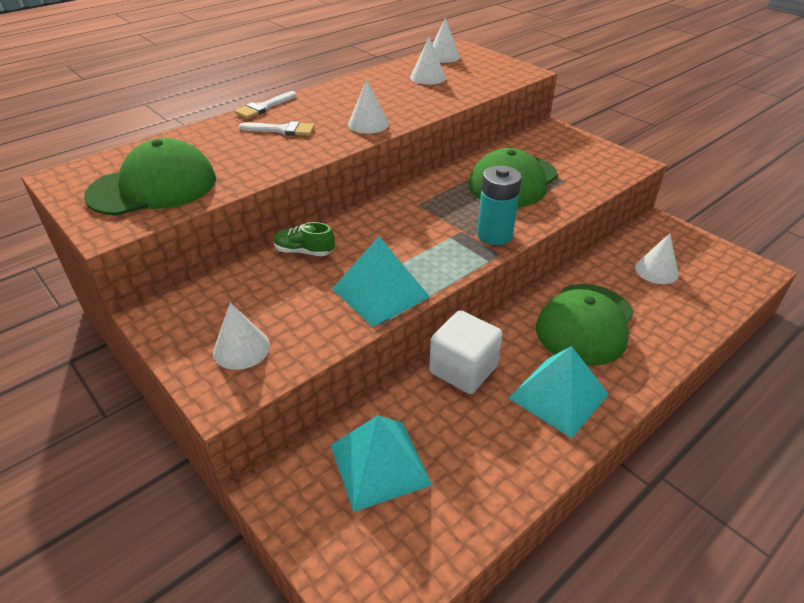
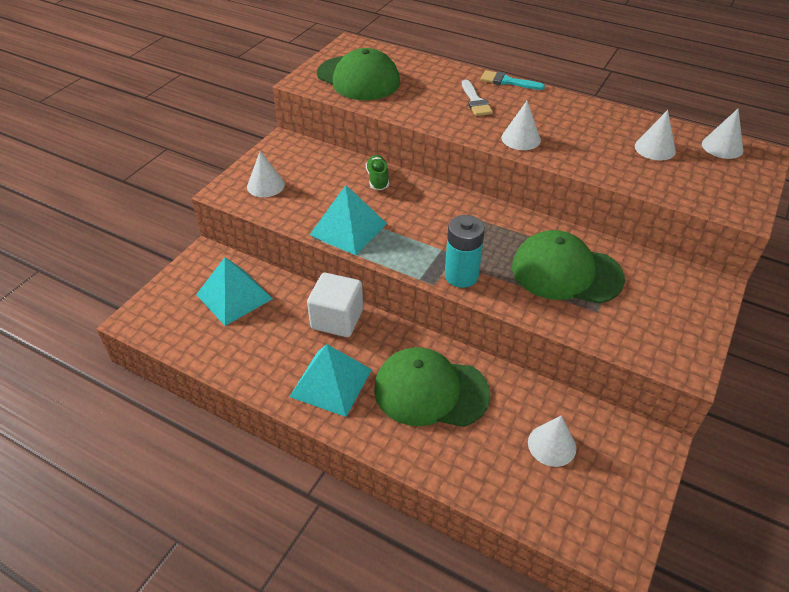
camera: 70 degrees right, 5 degrees up
white brush [235,91,296,119] -> turquoise brush [480,70,545,90]

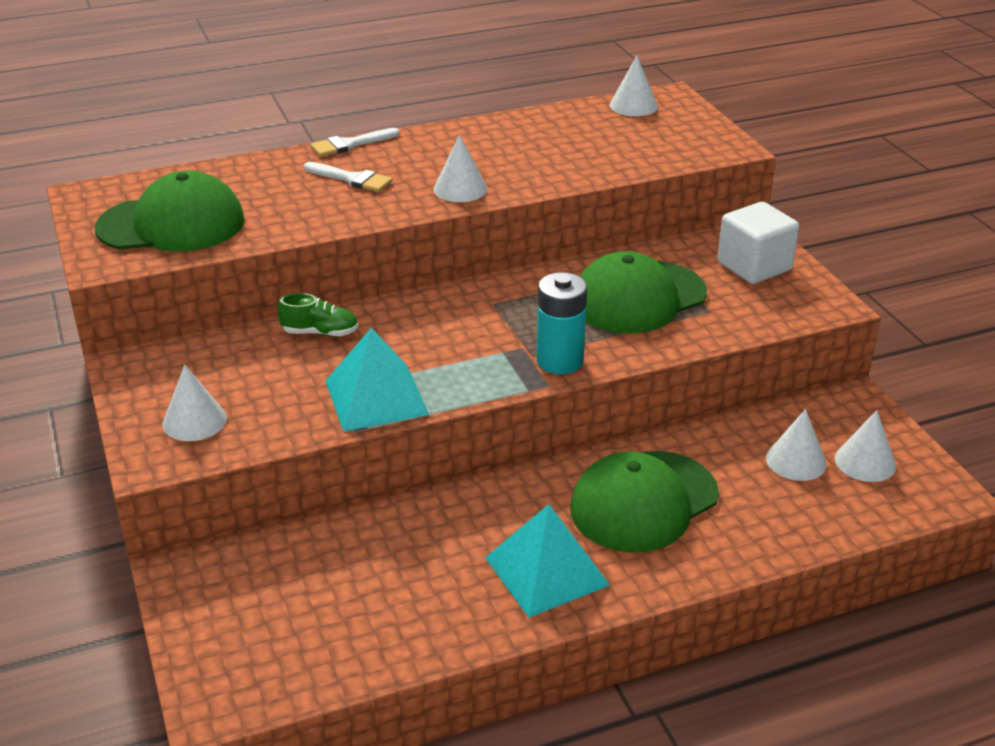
camera: 50 degrees left, 10 degrees down
turquoise pyramid [196,257,273,326] -> none
white cube [307,273,363,337] -> white cube moved to [717,202,799,284]
green shoe [366,155,389,190] -> green shoe turned 150 degrees clockwise [277,293,358,337]
turquoise brush [480,70,545,90] -> white brush [310,128,399,157]
white cone [635,110,676,161] -> white cone moved to [835,410,896,482]

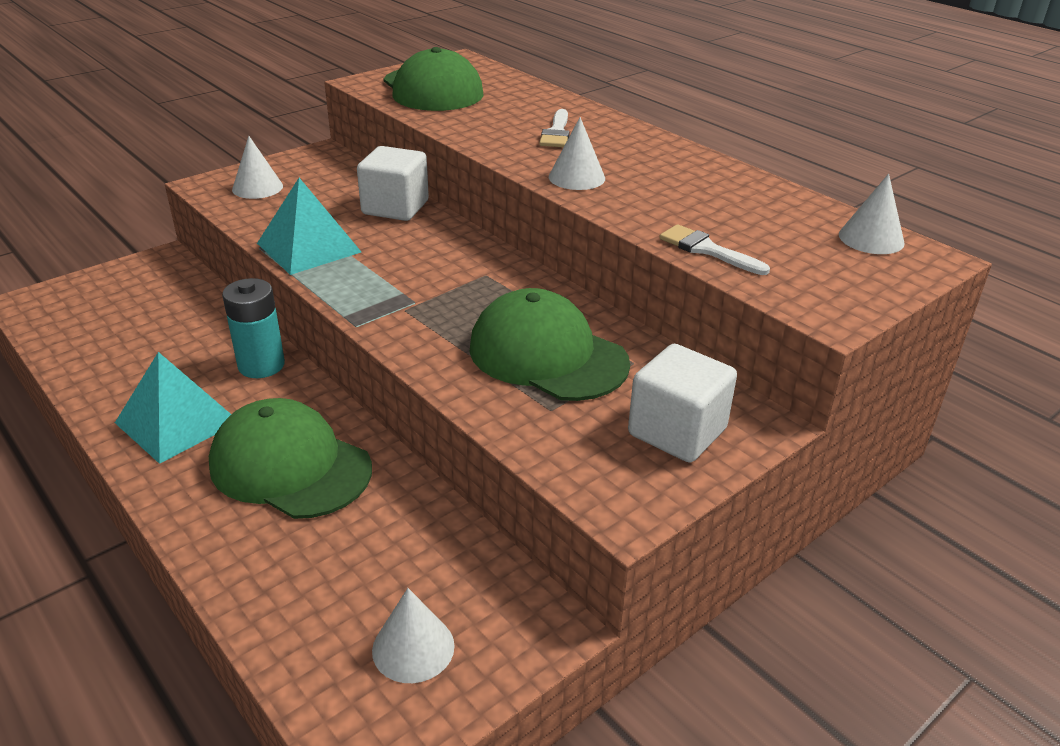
camera: 70 degrees right, 0 degrees up
green shoe [277,293,358,337] -> white cube [357,146,429,221]
white brush [310,128,399,157] -> white brush moved to [659,224,770,275]
turquoise battery [537,272,587,374] -> turquoise battery moved to [222,278,285,378]
white cone [766,409,827,481] -> none

